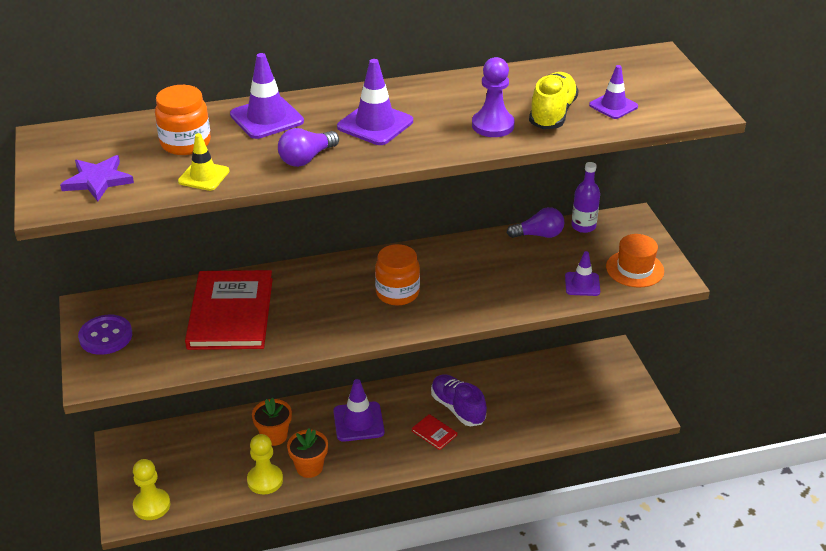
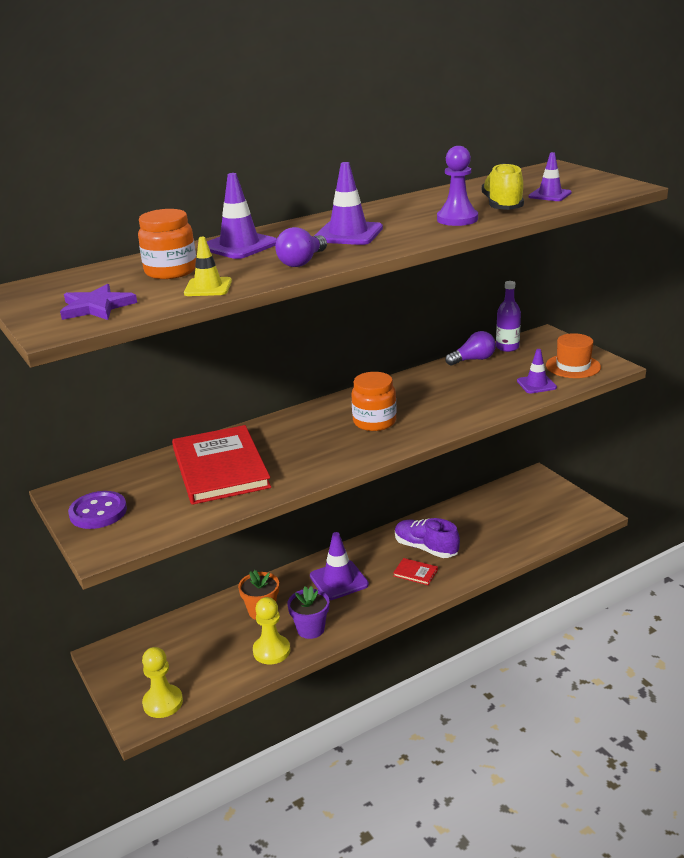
camera: 15 degrees left, 10 degrees down
orange flower pot [287,429,328,478] -> purple flower pot [287,586,329,639]

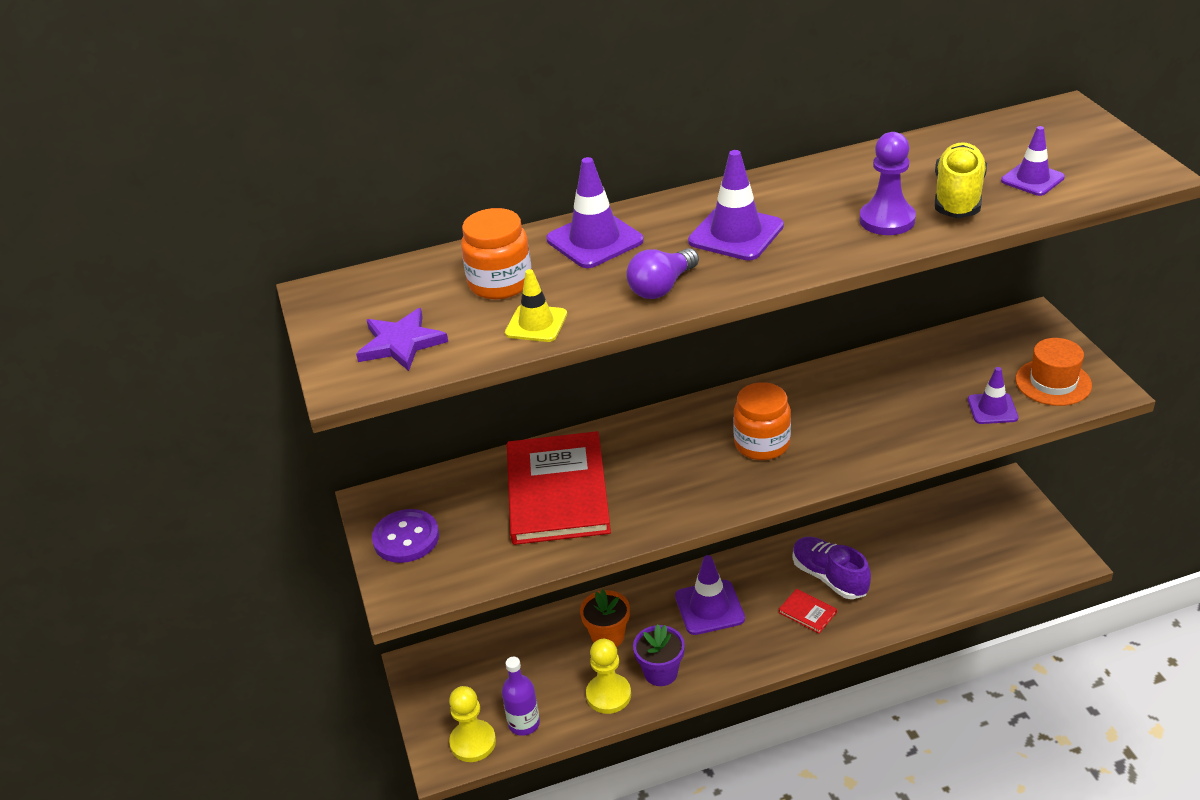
camera: 15 degrees right, 10 degrees up
purple light bulb [445,331,496,366] -> none
purple bottle [496,281,521,352] -> purple bottle moved to [502,657,540,736]

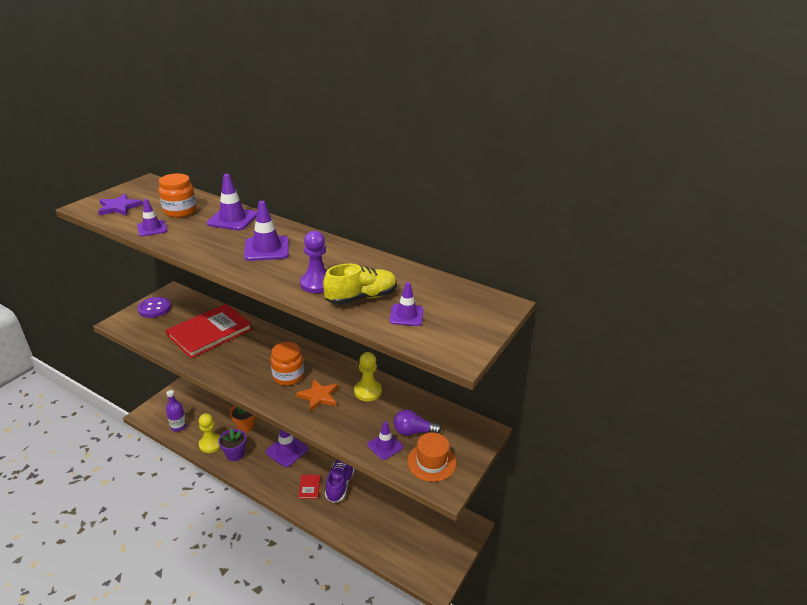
camera: 45 degrees right, 5 degrees down
yellow pawn [449,686,496,762] -> yellow pawn moved to [354,352,382,401]
yellow traffic cone [505,269,567,342] -> purple traffic cone [137,199,167,236]
purple light bulb [626,248,699,299] -> purple light bulb moved to [394,410,442,436]
none -> orange star [296,379,338,412]

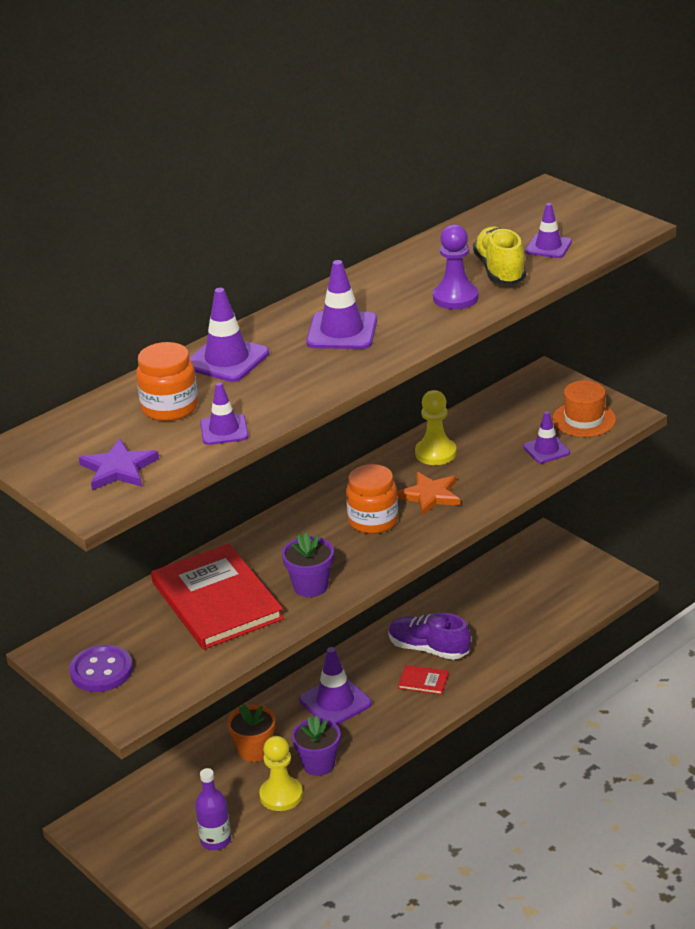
camera: 70 degrees left, 0 degrees up
purple light bulb [394,410,442,436] -> none
none -> purple flower pot [282,533,334,597]

